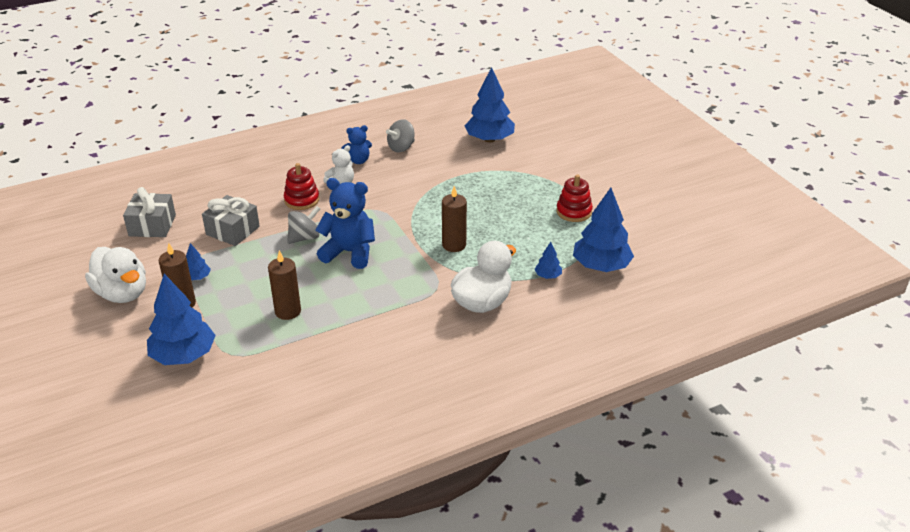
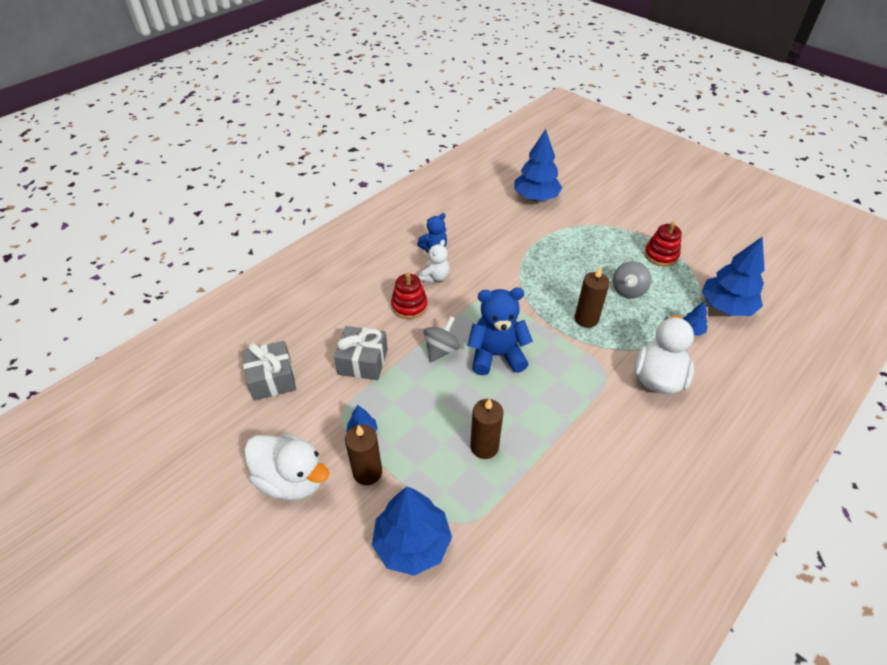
camera: 20 degrees left, 10 degrees up
grey spinning top [386,119,415,152] -> grey spinning top moved to [613,261,651,298]

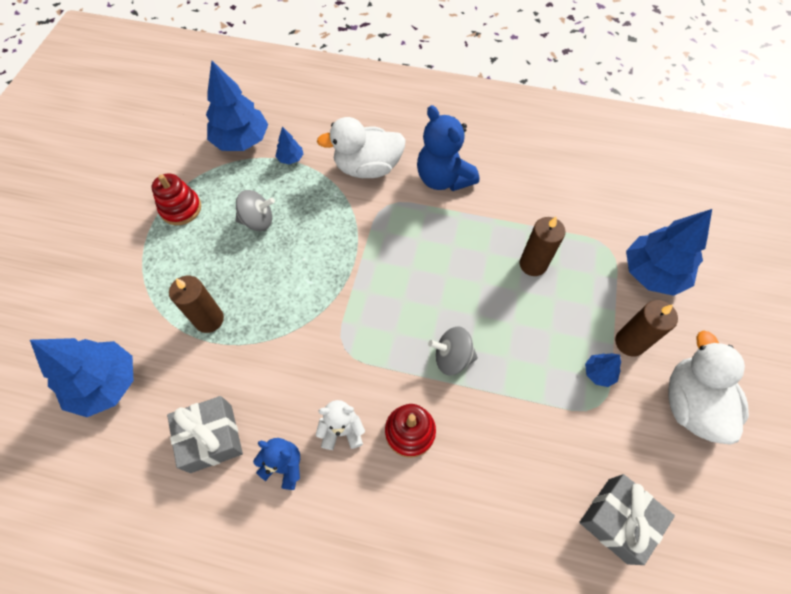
camera: 120 degrees left, 15 degrees up
grey gift [334,326,388,380] -> grey gift moved to [167,396,243,473]
blue teddy bear [467,288,533,375] -> blue teddy bear moved to [417,105,479,191]
brown candle [575,267,610,328] -> brown candle moved to [169,276,224,333]

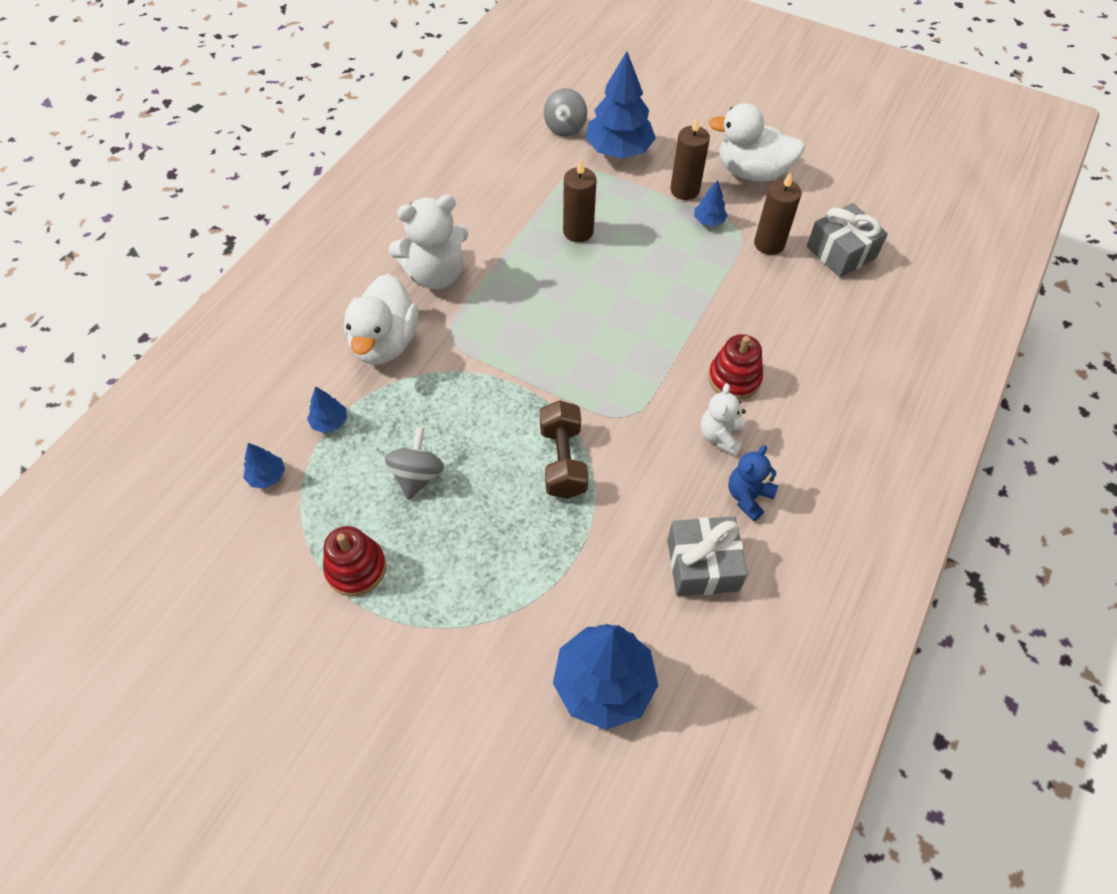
camera: 75 degrees left, 5 degrees down
brown candle [169,276,224,333] -> brown candle moved to [754,172,802,255]
blue tree [206,61,268,151] -> blue tree [243,443,285,489], size x0.45
blue teddy bear [417,105,479,191] -> white teddy bear [388,195,468,289]
grey spinning top [428,327,478,376] -> grey spinning top moved to [544,88,587,137]
none -> brown dumbbell [540,400,589,499]

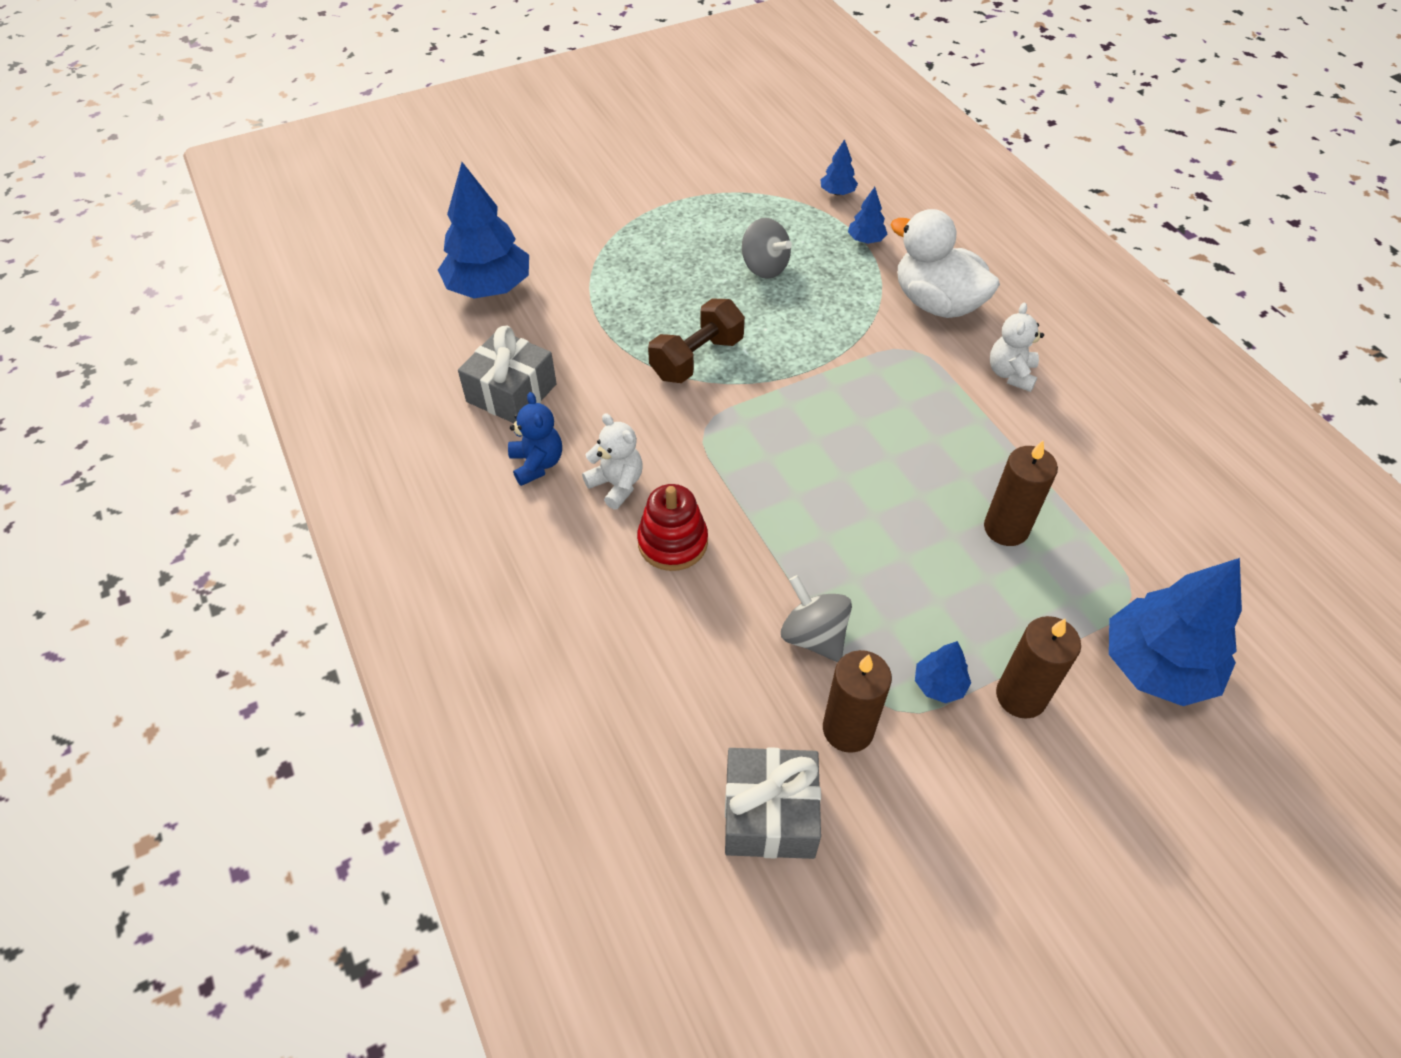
camera: 125 degrees right, 5 degrees down
red stacking toy [323,526,386,596] -> none
white teddy bear [388,195,468,289] -> white teddy bear [990,303,1044,392], size x0.58
brown dumbbell [540,400,589,499] -> brown dumbbell turned 75 degrees counterclockwise [648,299,745,383]
grey spinning top [544,88,587,137] -> grey spinning top moved to [781,575,852,662]
white duck [709,103,805,182] -> none

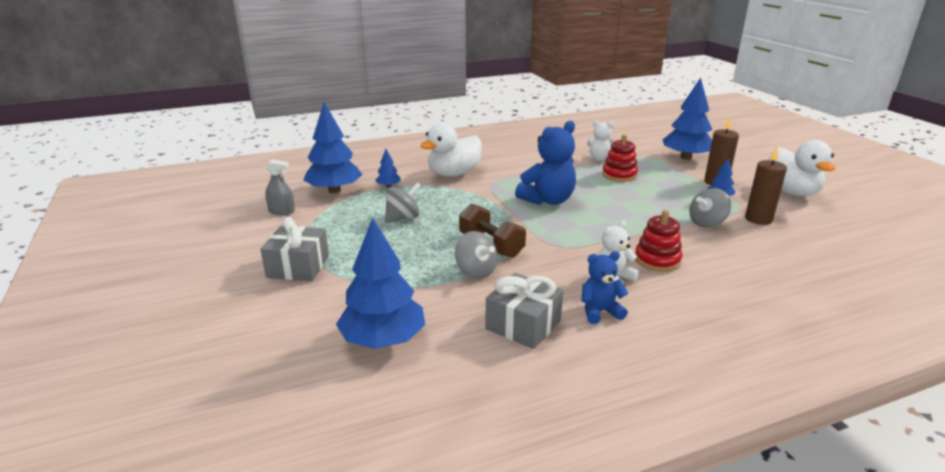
camera: 85 degrees left, 25 degrees down
grey gift [725,747,821,859] -> grey gift moved to [260,217,329,281]
blue tree [820,139,858,195] -> blue tree [303,102,363,193], size x2.20
brown candle [984,441,1058,546] -> red stacking toy [602,134,638,182]
white teddy bear [990,303,1044,392] -> white teddy bear moved to [587,120,614,161]
none -> grey spray bottle [265,160,295,215]
none -> grey spinning top [455,231,498,279]
none -> blue teddy bear [515,121,576,205]
none -> white duck [768,140,835,196]

